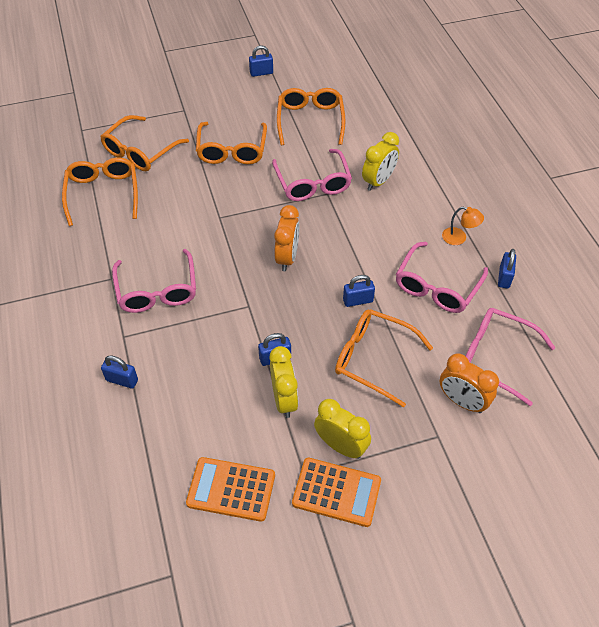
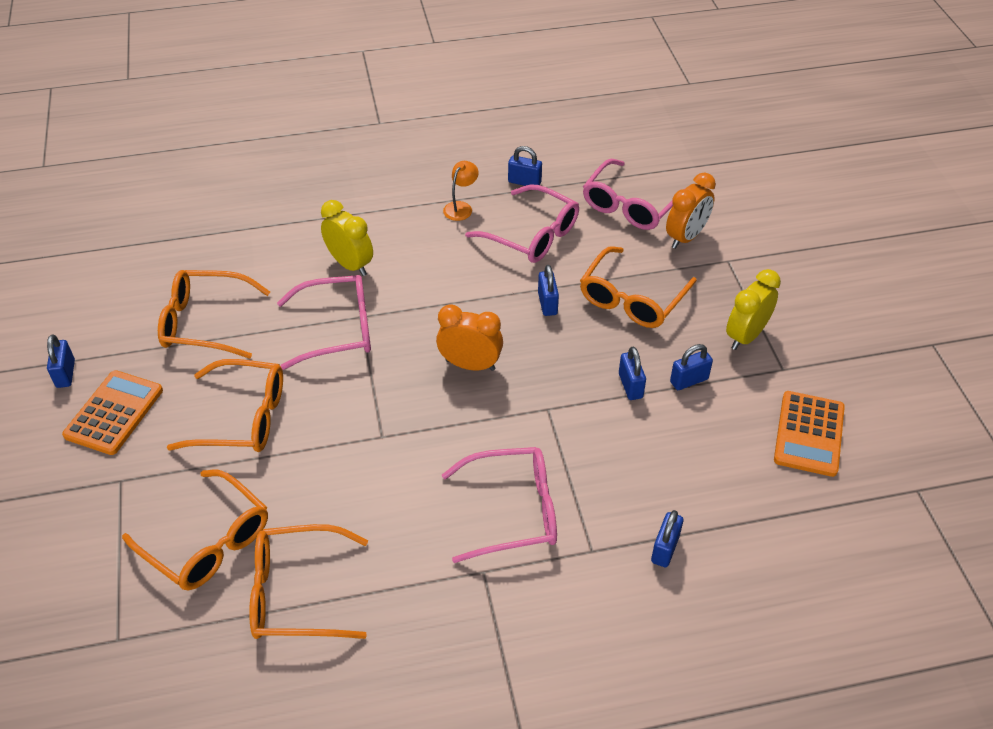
camera: 85 degrees left, 5 degrees down
yellow clock [269,346,298,418] -> blue padlock [670,344,713,390]
orange calculator [292,458,381,527] -> orange calculator moved to [62,370,163,455]

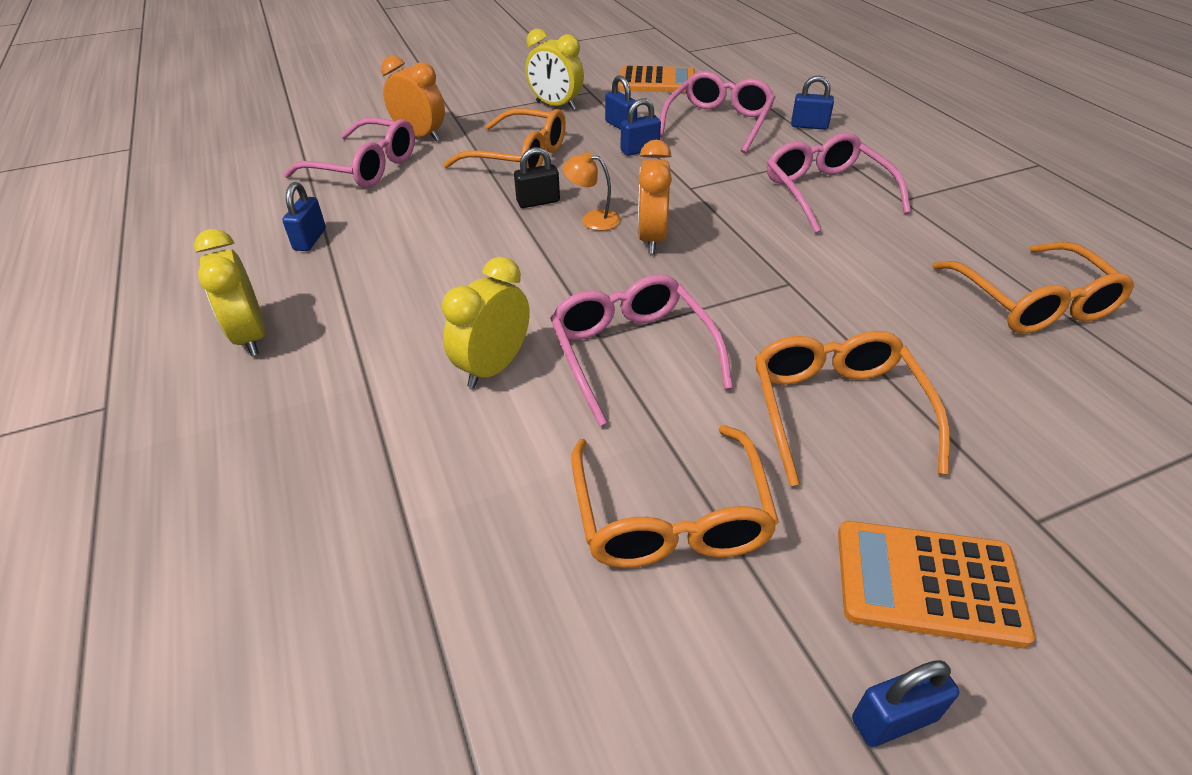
camera: 100 degrees left, 5 degrees down
orange glasses [122,469,268,591] -> none
orange lamp [443,161,479,221] -> orange lamp moved to [563,152,620,231]
pink glasses [465,185,579,263] -> pink glasses moved to [660,71,775,153]
blue padlock [538,265,559,316] -> black padlock [514,147,560,208]
none -> yellow clock [194,229,265,356]

